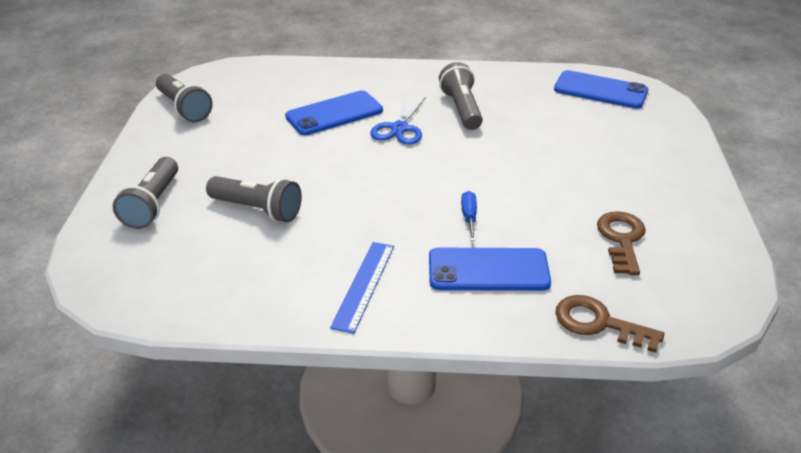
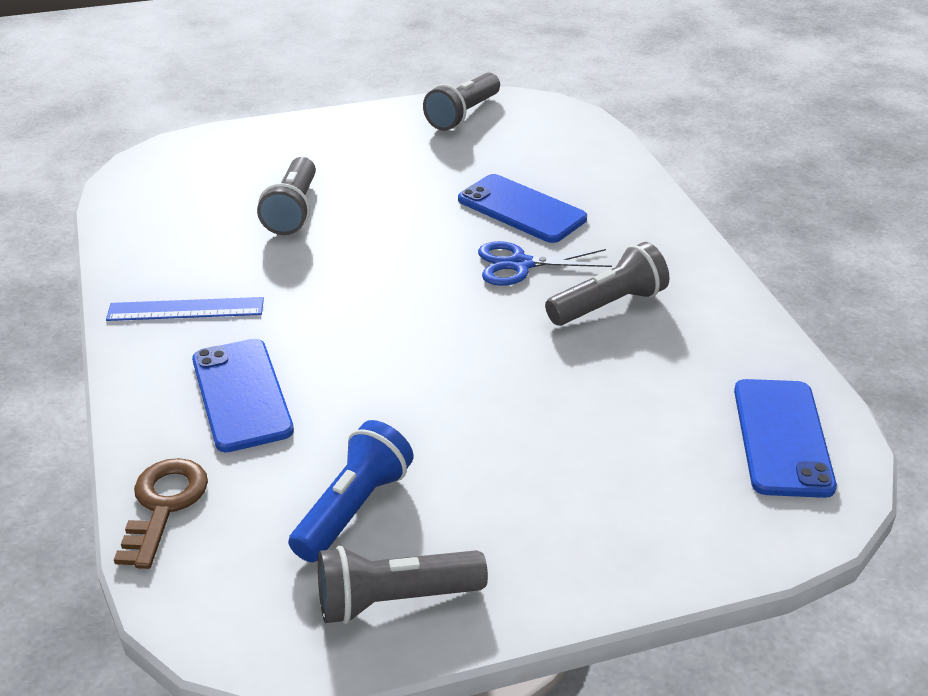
camera: 70 degrees right, 0 degrees up
grey flashlight [113,157,178,229] -> grey flashlight moved to [318,546,488,624]
blue screwdriver [461,191,477,241] -> none
brown key [597,211,646,275] -> blue flashlight [288,420,414,562]

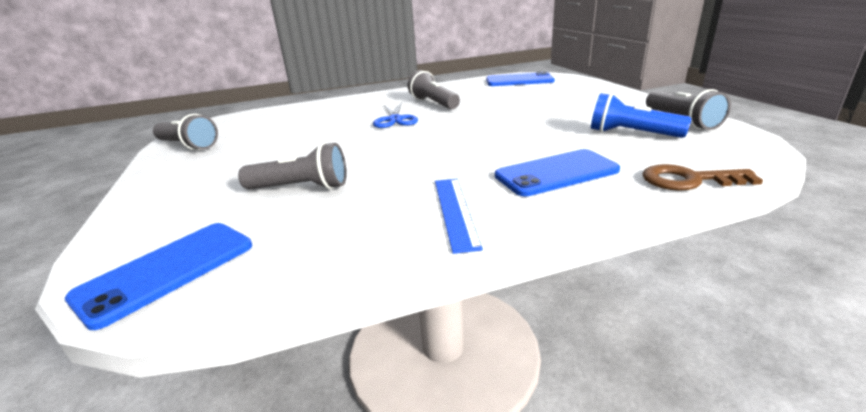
camera: 90 degrees left, 10 degrees down
blue phone [458,174,587,243] -> blue phone moved to [65,223,252,330]

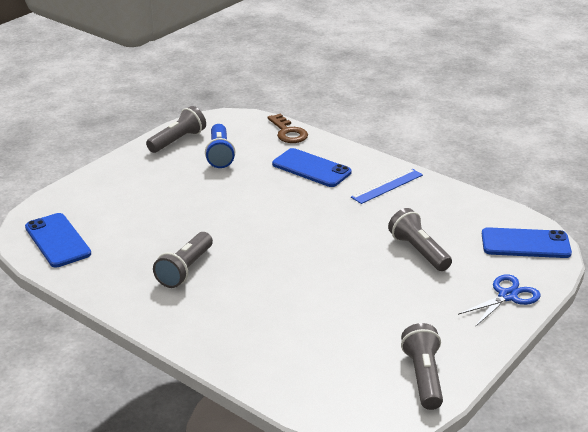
camera: 125 degrees left, 5 degrees up
blue scissors [373,102,418,128] -> blue scissors moved to [458,274,541,327]

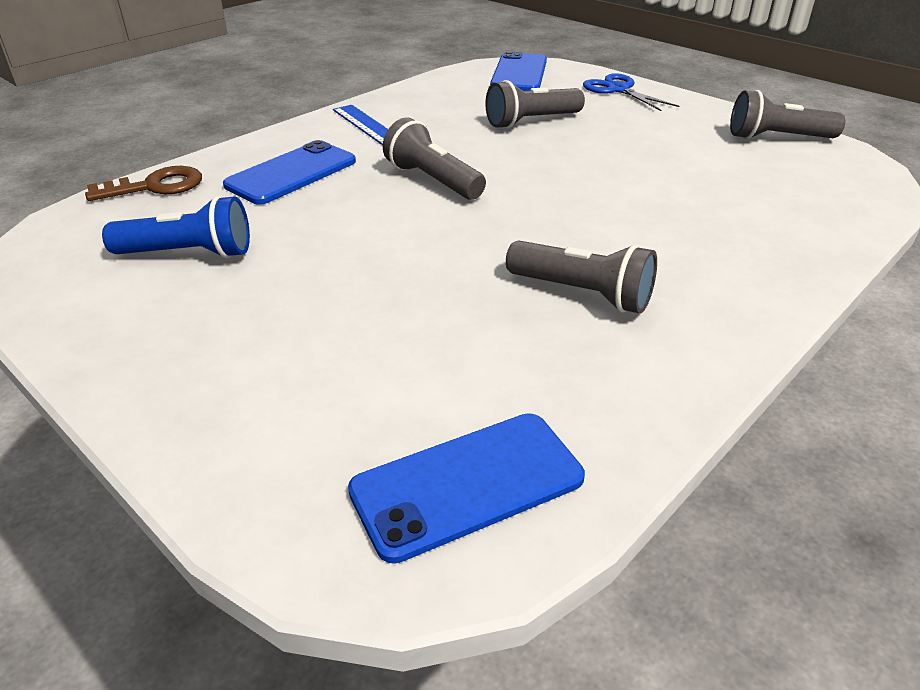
camera: 85 degrees left, 5 degrees up
grey flashlight [146,106,206,153] -> grey flashlight moved to [383,117,486,200]

